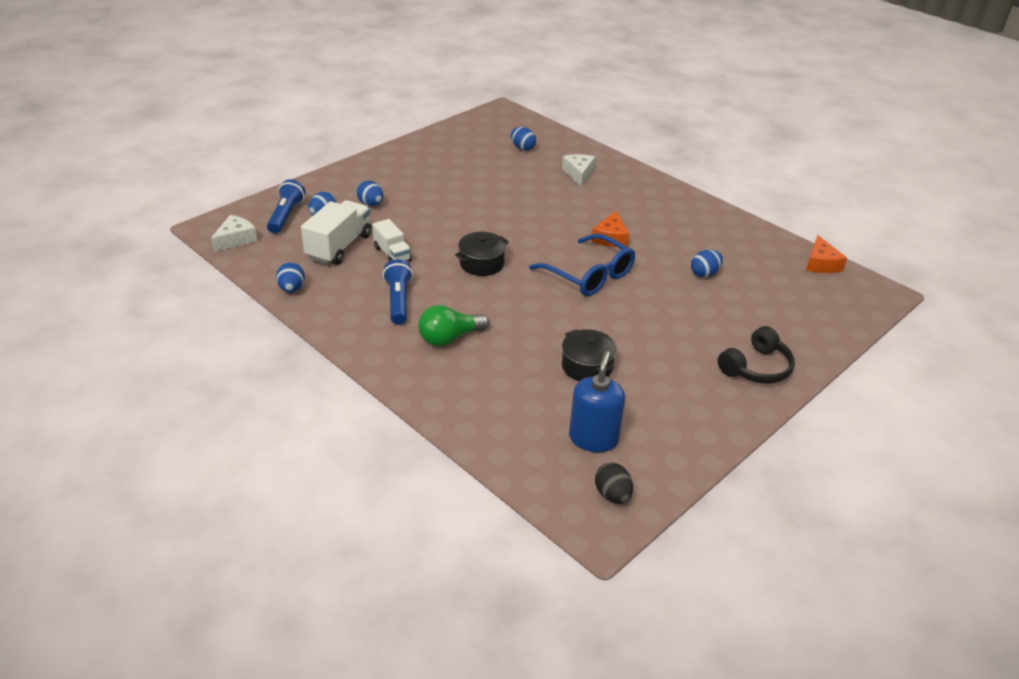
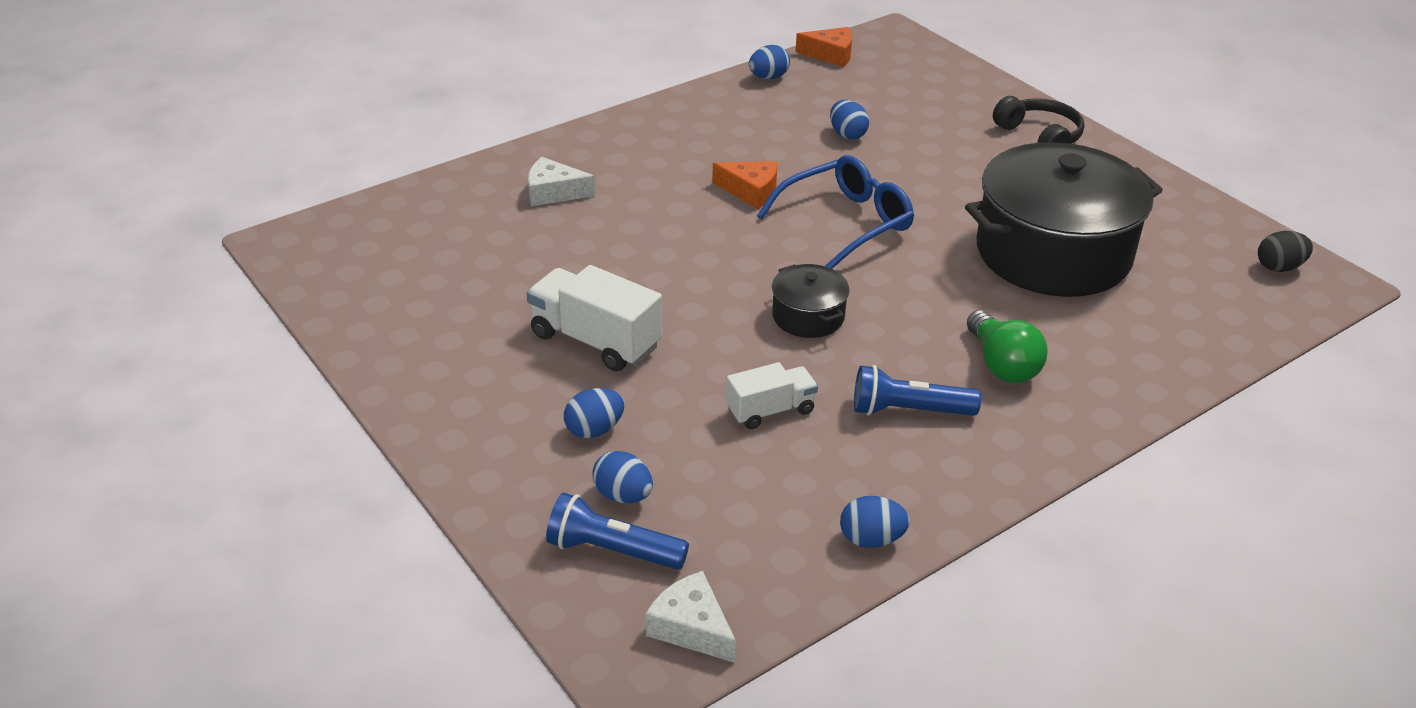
camera: 80 degrees left, 0 degrees up
white truck [301,200,372,265] -> white truck moved to [527,265,662,372]
blue egg [511,127,536,151] -> blue egg moved to [749,45,790,79]
black pot [562,329,617,381] -> black pot [965,142,1163,297], size x2.27
blue soap dispenser [569,351,625,452] -> none

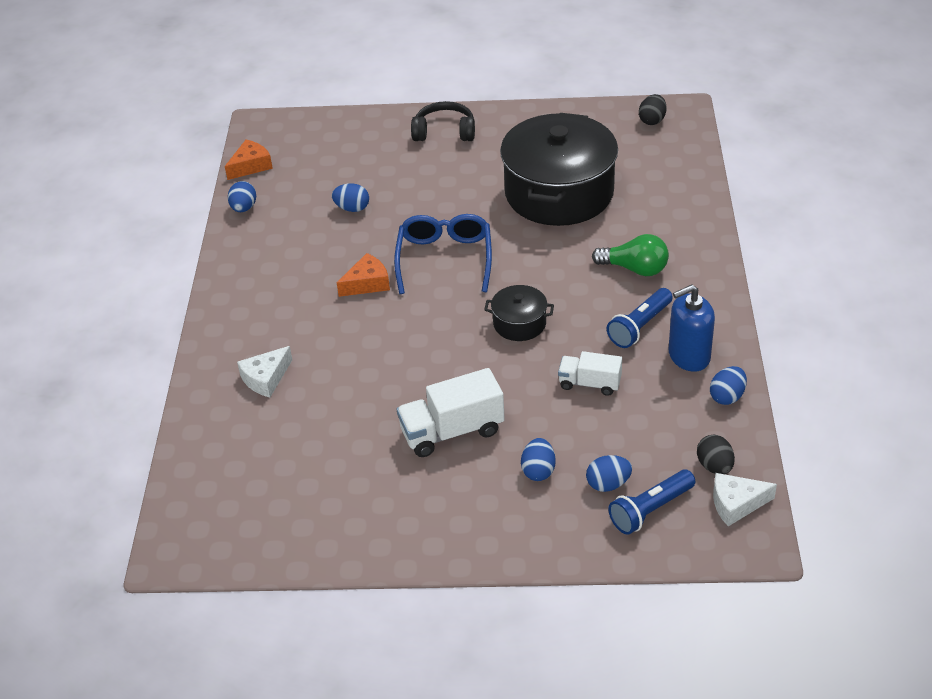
camera: 50 degrees left, 5 degrees up
white truck [726,362,818,429] -> white truck turned 90 degrees counterclockwise [558,351,622,396]
none -> blue soap dispenser [669,285,715,372]
none -> black egg [697,435,735,474]

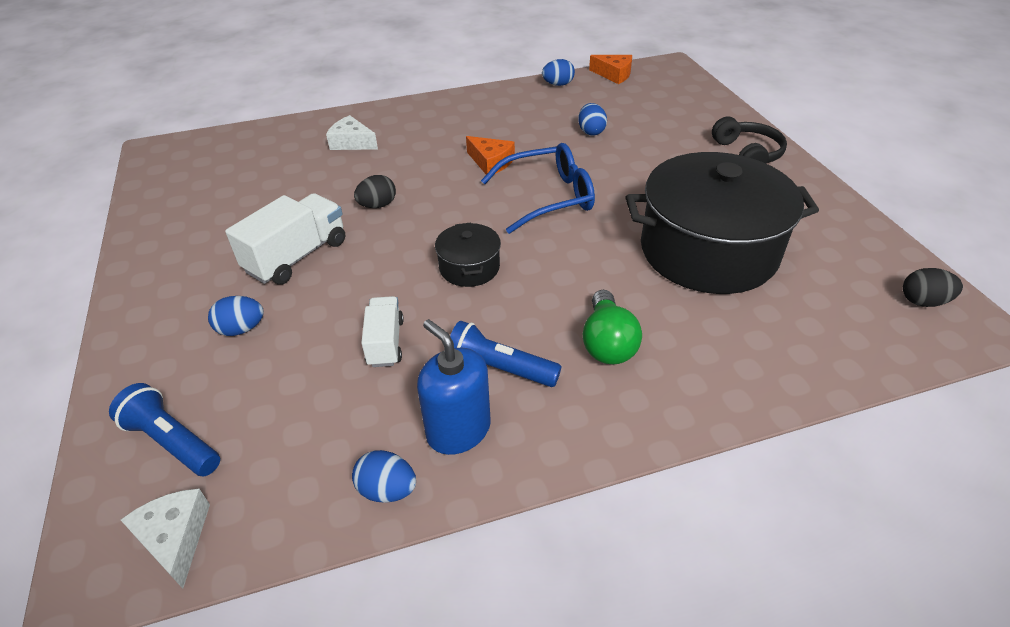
camera: 70 degrees right, 0 degrees up
white truck [397,368,505,457] -> white truck turned 75 degrees clockwise [225,193,345,285]
blue egg [586,455,632,492] -> none
black egg [697,435,735,474] -> black egg moved to [354,175,396,208]

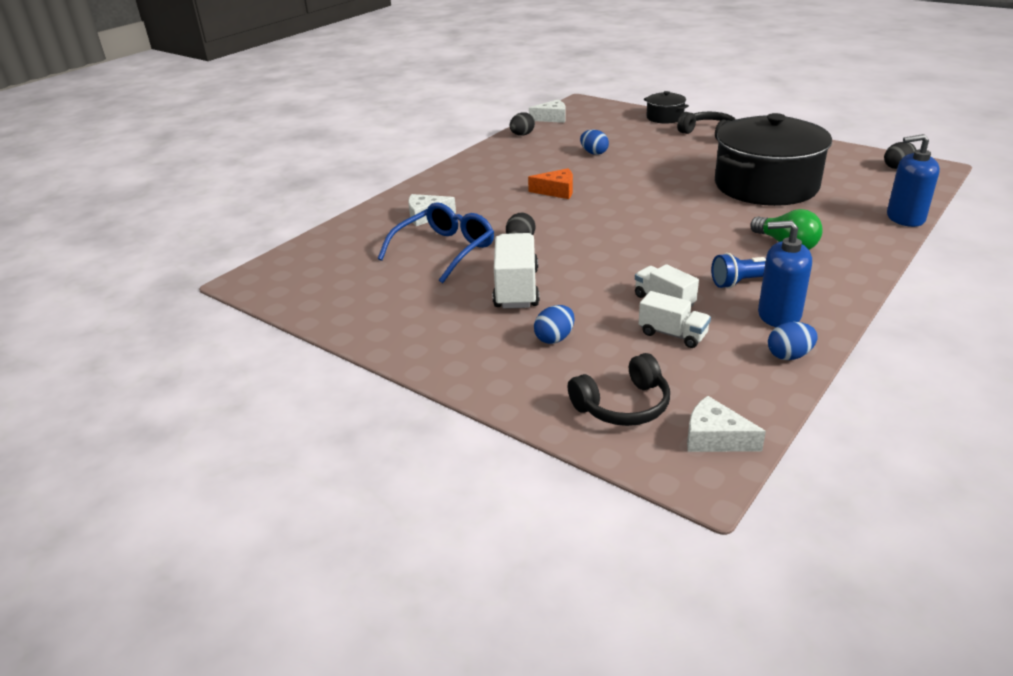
camera: 35 degrees left, 10 degrees down
blue flashlight [109,383,220,476] -> black headphones [568,353,670,426]
black pot [435,223,501,287] -> black pot moved to [644,91,689,124]
blue glasses [481,143,595,234] -> blue glasses moved to [378,202,494,283]
blue egg [542,59,575,86] -> black egg [510,112,535,136]
orange cheese [589,55,632,84] -> white cheese [529,100,566,123]
none -> white truck [639,291,711,348]
none -> blue soap dispenser [887,134,940,227]

